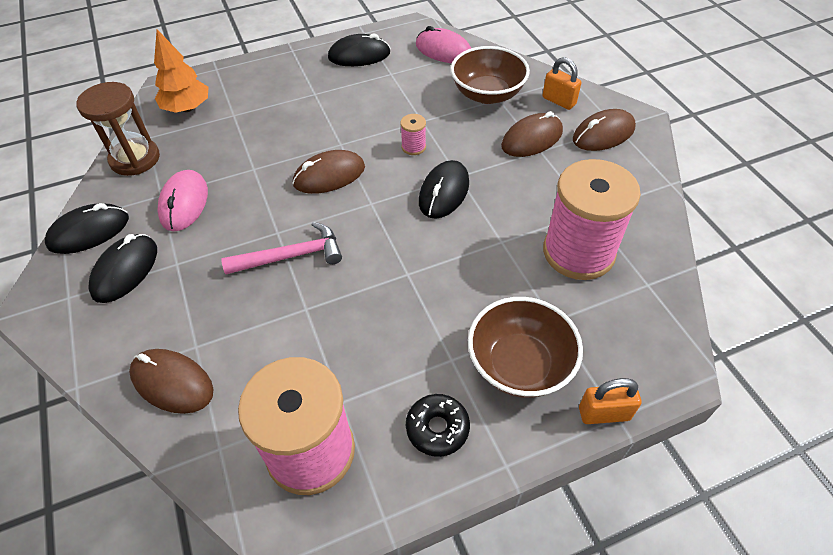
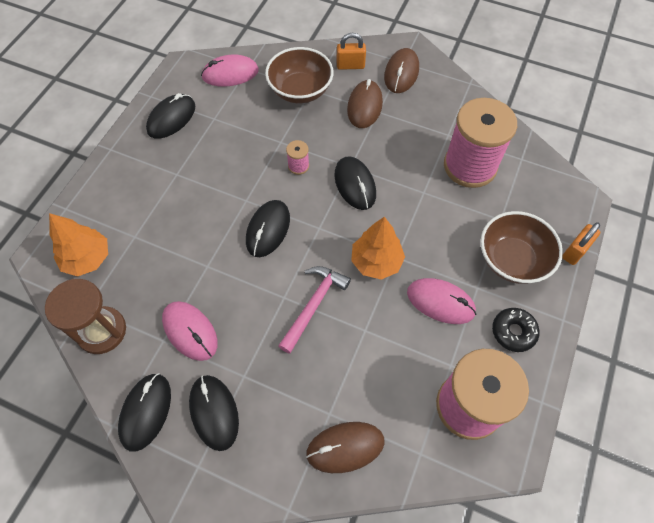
camera: 45 degrees left, 10 degrees up
brown mouse [292,150,365,194] -> black mouse [246,200,290,257]
none -> orange tree [351,216,405,280]
none -> pink mouse [407,278,476,324]

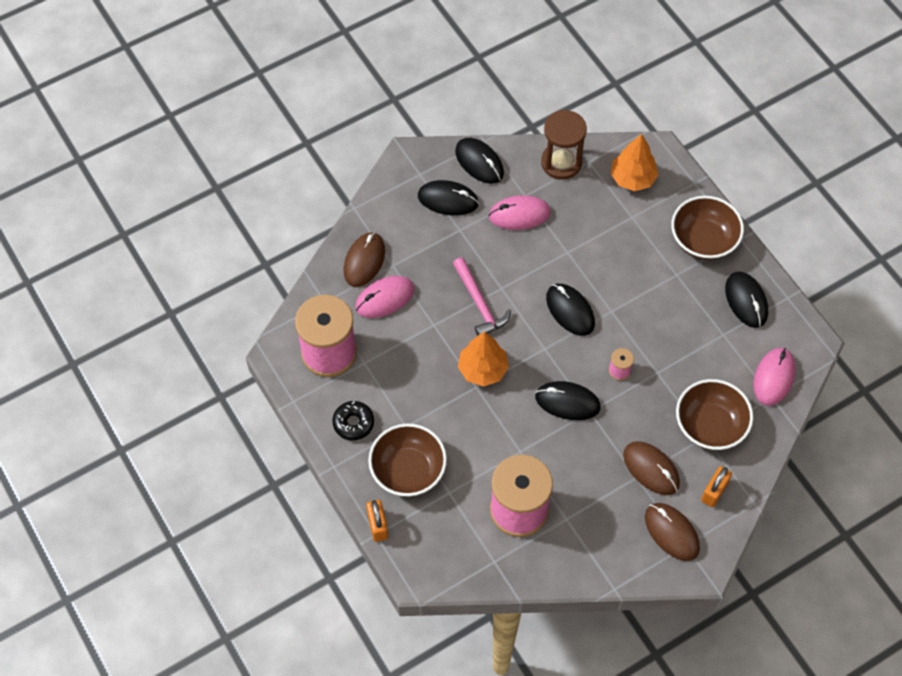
camera: 125 degrees right, 0 degrees up
pink mouse [407,278,476,324] -> pink mouse moved to [355,276,414,318]
none -> brown bowl [671,196,744,260]

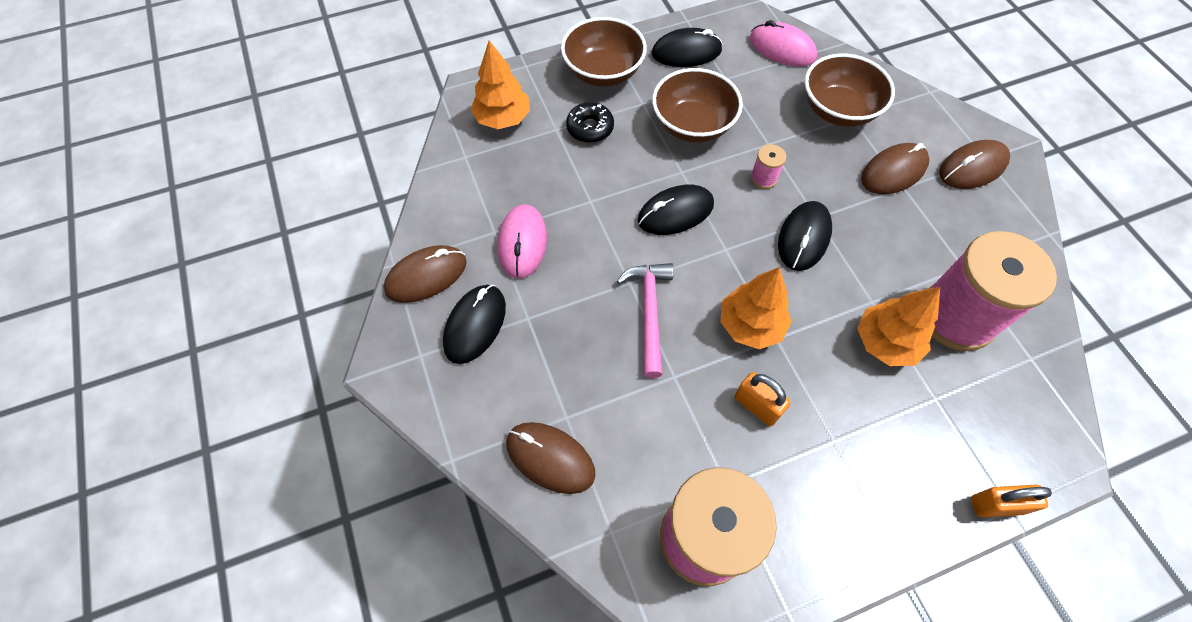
camera: 80 degrees left, 0 degrees up
black donut [332,401,374,441] -> black donut moved to [566,102,614,143]
pink mouse [355,276,414,318] -> none
brown bowl [368,424,447,496] -> brown bowl moved to [652,68,743,143]
pink hammer [453,258,511,336] -> pink hammer turned 75 degrees counterclockwise [617,263,674,378]
black mouse [455,138,504,184] -> brown mouse [384,245,467,303]
brown hourglass [541,110,587,180] -> none
orange padlock [701,466,732,507] -> orange padlock moved to [734,372,791,426]
none -> orange tree [857,287,940,366]

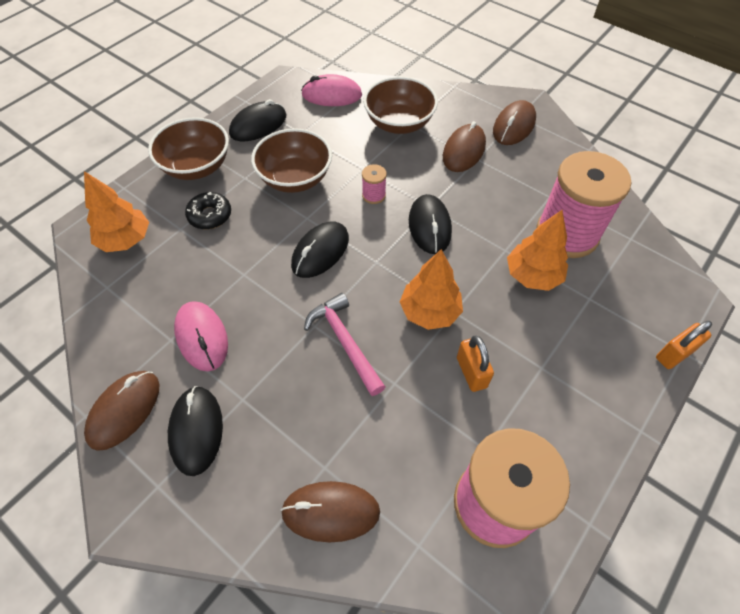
camera: 30 degrees left, 5 degrees down
orange padlock [734,372,791,426] -> orange padlock turned 60 degrees clockwise [457,336,494,392]

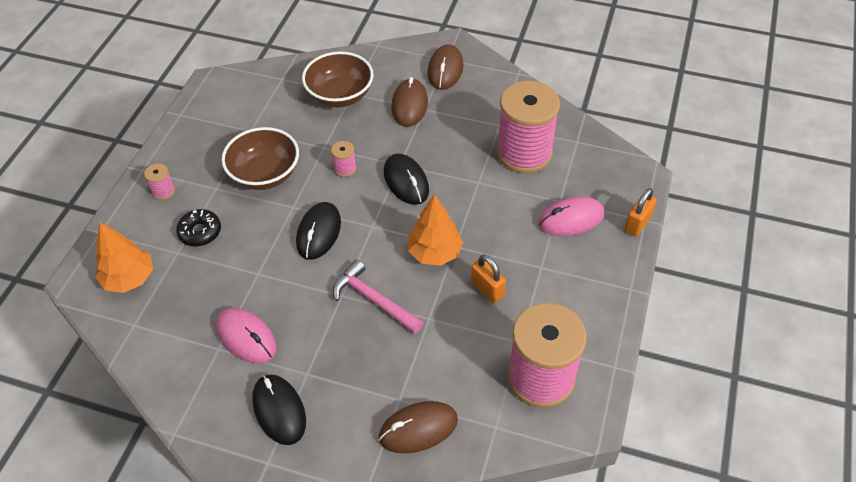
camera: 20 degrees left, 5 degrees down
brown mouse [84,371,160,451] -> none
brown bowl [148,117,229,180] -> pink spool [144,163,175,200]
black mouse [229,99,286,141] -> none
pink mouse [301,74,362,106] -> pink mouse moved to [538,196,605,236]
orange tree [507,210,568,291] -> none

